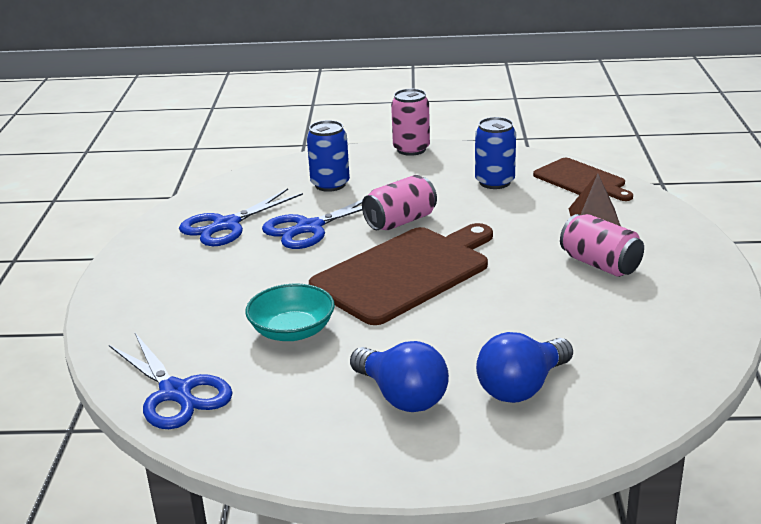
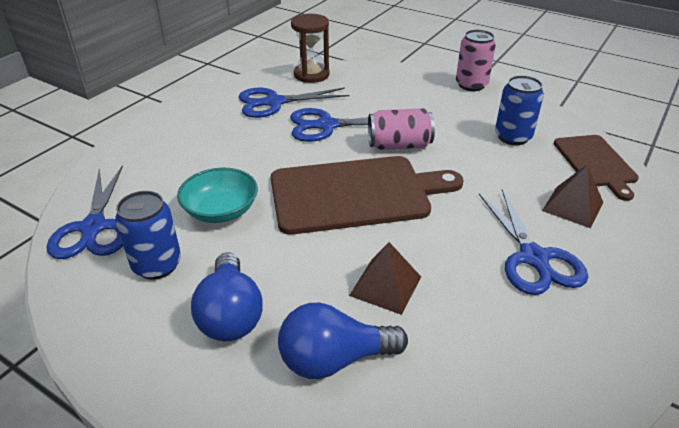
camera: 30 degrees right, 10 degrees up
blue can [307,120,350,192] -> blue can moved to [115,191,181,280]
pink can [560,214,644,277] -> blue scissors [479,189,588,295]
none -> brown hourglass [291,14,329,83]
none -> brown pyramid [349,242,421,315]

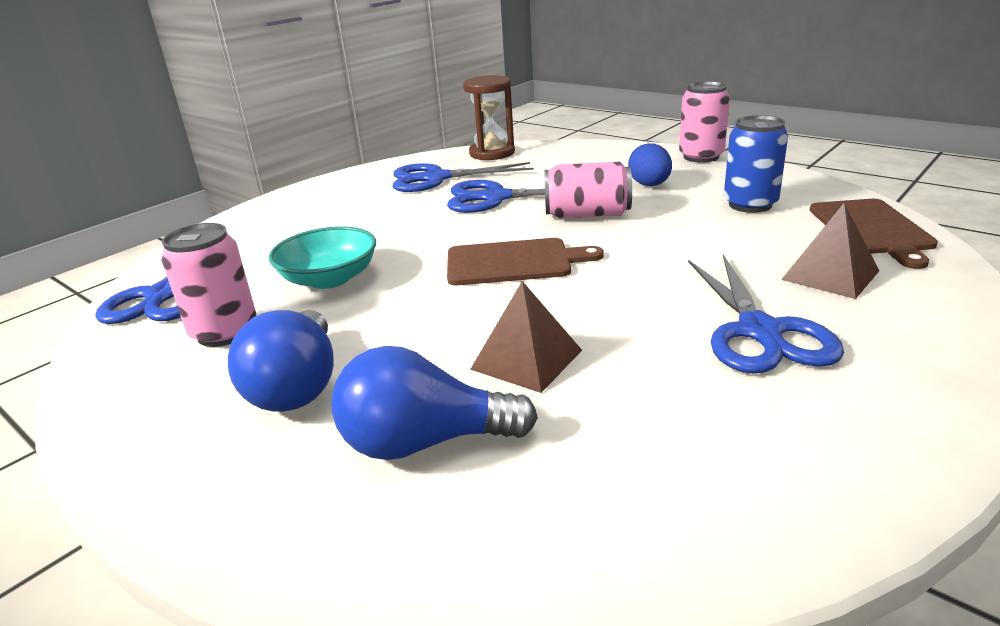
camera: 10 degrees right, 10 degrees down
blue can [115,191,181,280] -> pink can [161,223,256,347]
brown cutting board [271,156,464,235] -> brown cutting board [447,238,604,285], size x0.59
none -> blue egg [628,143,672,186]

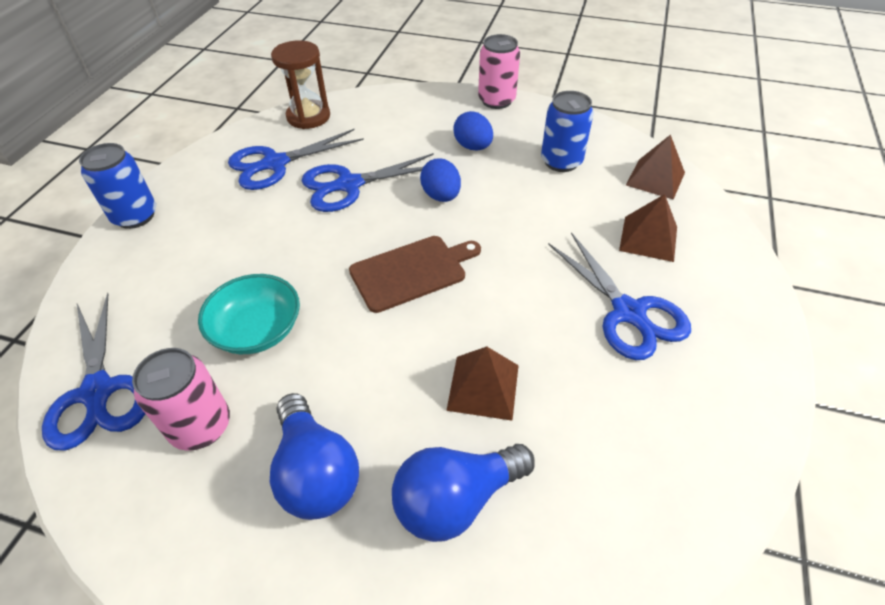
camera: 25 degrees left, 20 degrees up
pink can [544,162,632,218] -> blue egg [420,158,461,202]
brown cutting board [810,199,938,269] -> brown pyramid [626,134,685,200]
none -> blue can [79,143,156,229]

